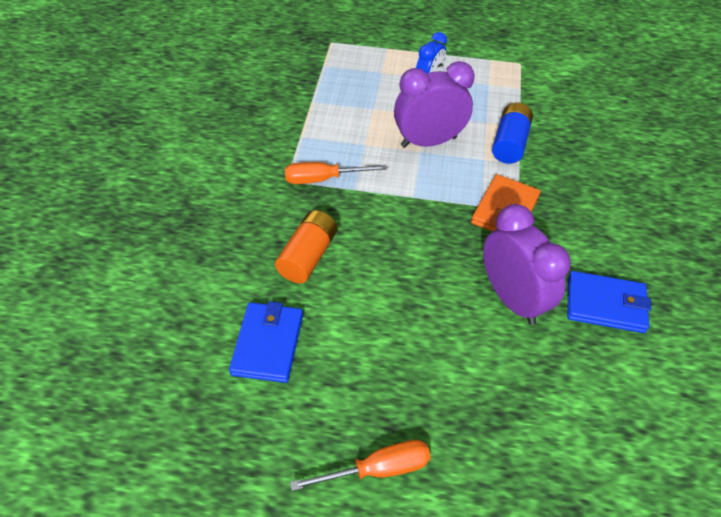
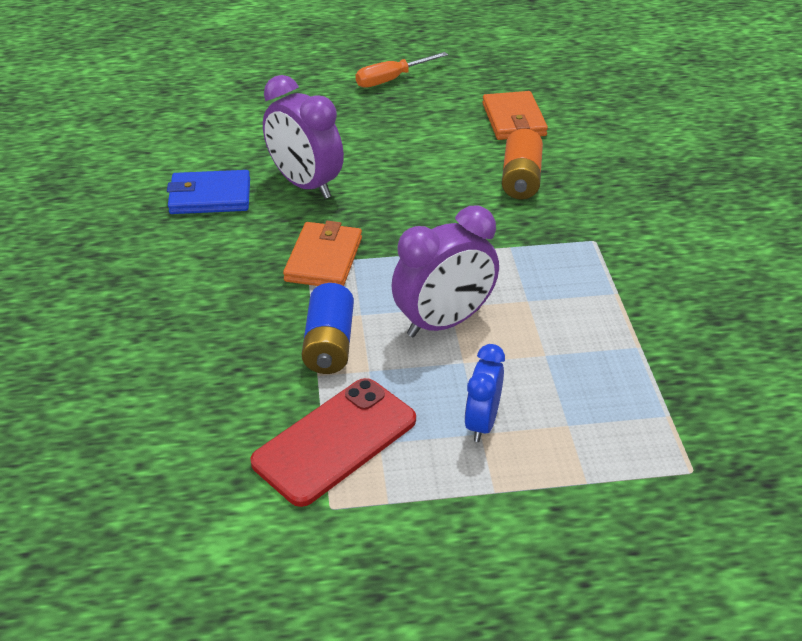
camera: 165 degrees right, 10 degrees down
blue wallet [229,301,303,383] -> orange wallet [482,91,548,140]
orange screwdriver [285,162,387,184] -> none
none -> red phone [250,378,416,507]

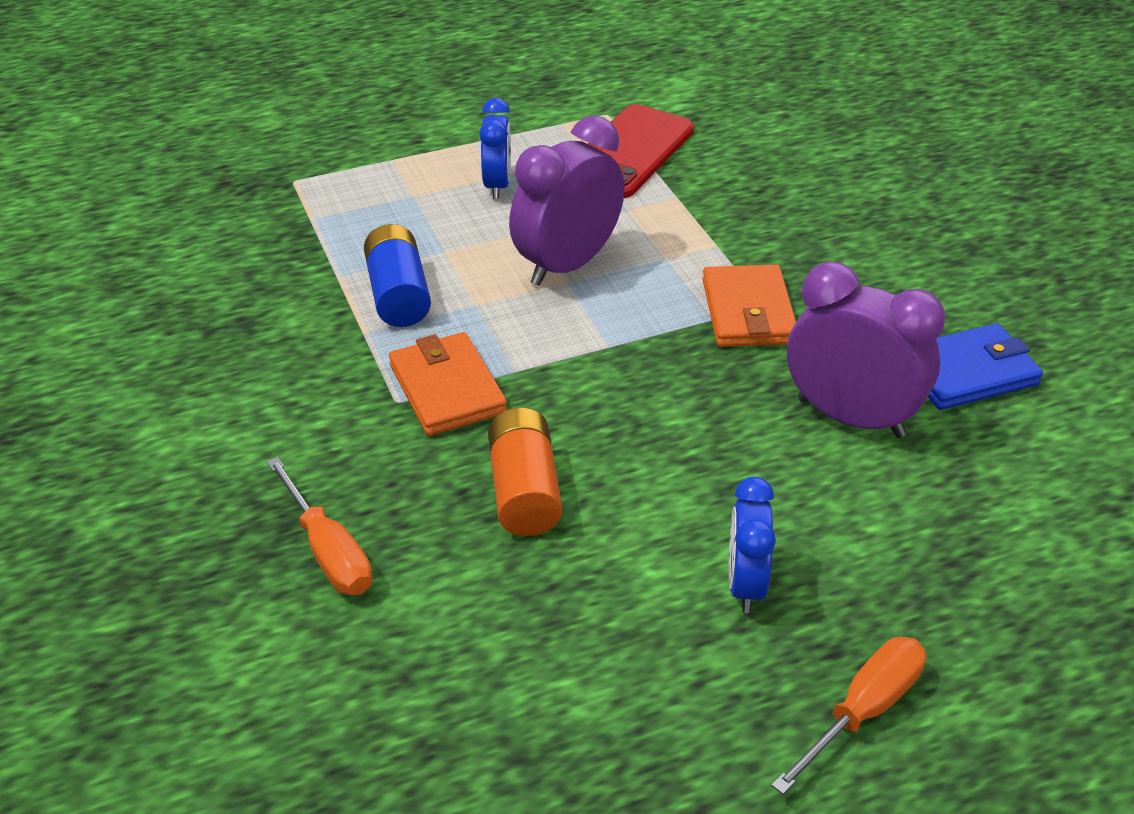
camera: 165 degrees right, 0 degrees up
blue battery [302,283,354,374] -> blue battery moved to [364,224,431,327]
orange wallet [482,91,548,140] -> orange wallet moved to [389,332,507,436]
none -> orange screwdriver [267,457,372,595]
none -> blue clock [729,477,776,613]

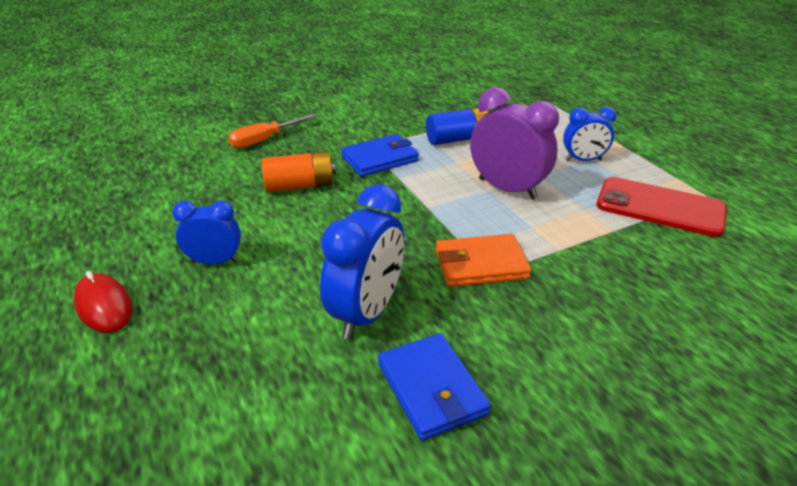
camera: 85 degrees right, 5 degrees down
orange wallet [389,332,507,436] -> blue wallet [341,134,419,177]
orange screwdriver [771,637,926,795] -> red mouse [74,271,133,333]
purple clock [787,262,946,438] -> blue clock [320,185,405,339]

